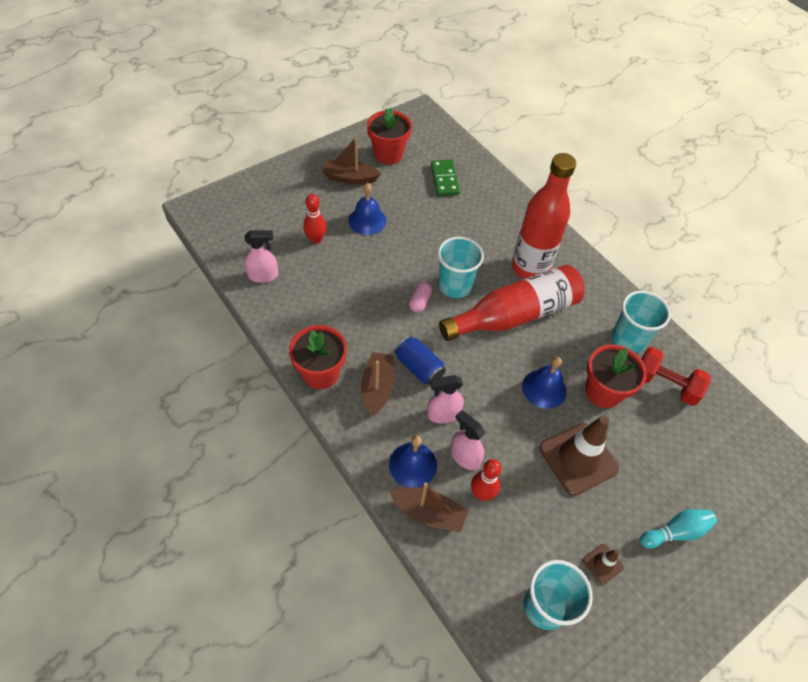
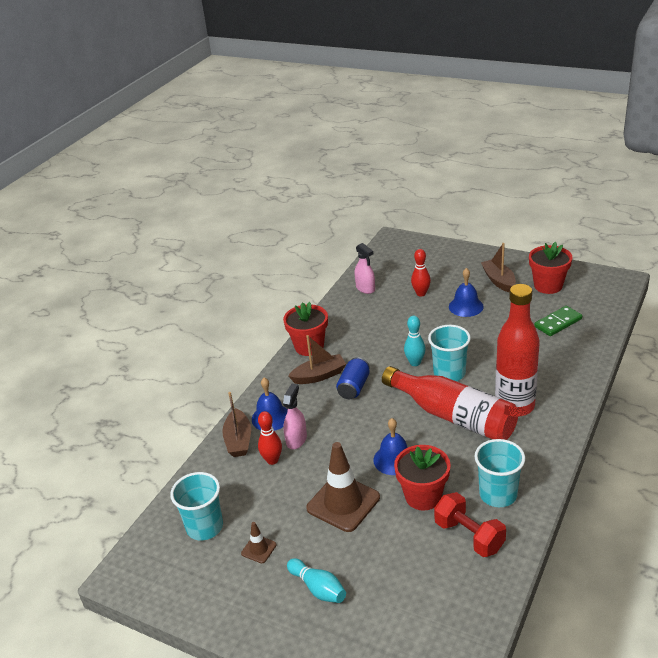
camera: 70 degrees right, 20 degrees down
pink capsule [409,282,432,312] -> turquoise bowling pin [404,316,426,366]
pink spray bottle [427,375,464,424] -> none
red dumbbell [641,347,711,406] -> red dumbbell turned 45 degrees counterclockwise [434,492,506,557]

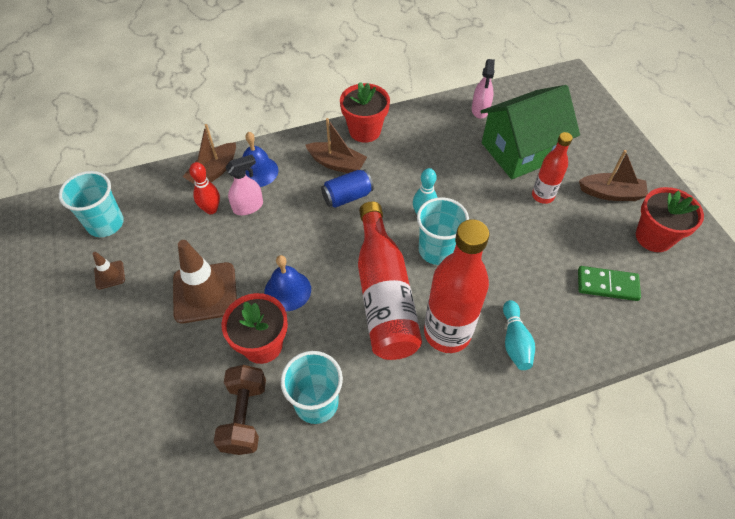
camera: 40 degrees right, 20 degrees up
turquoise bowling pin [287,558,346,603] -> turquoise bowling pin moved to [503,300,535,370]
red bowling pin [411,249,431,297] -> green house [480,85,580,179]
red dumbbell [434,492,506,557] -> brown dumbbell [214,365,266,455]
blue bell [449,268,484,317] -> red bottle [532,132,573,204]
brown boat [481,243,516,292] -> brown boat turned 75 degrees clockwise [579,150,648,201]

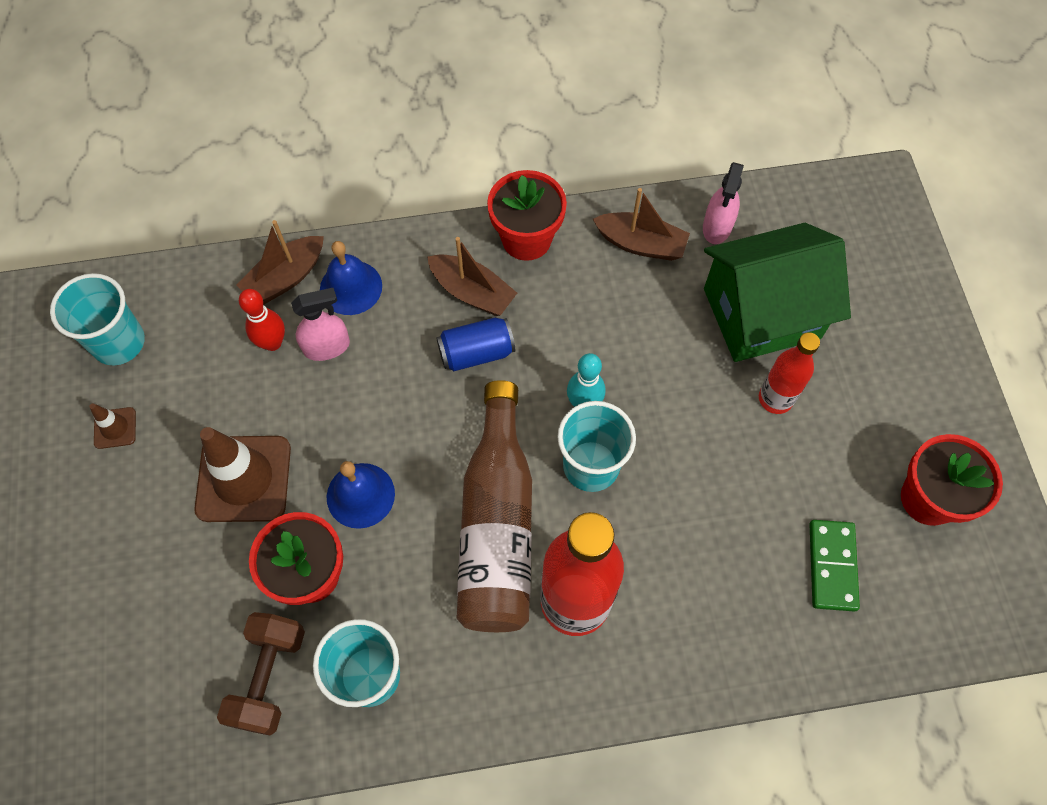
camera: 10 degrees right, 10 degrees up
red bottle [358,201,422,360] -> brown bottle [457,380,532,632]
turquoise bowling pin [503,300,535,370] -> none
green domino [578,266,641,301] -> green domino turned 75 degrees clockwise [809,520,860,612]
brown boat [579,150,648,201] -> brown boat moved to [593,188,690,261]

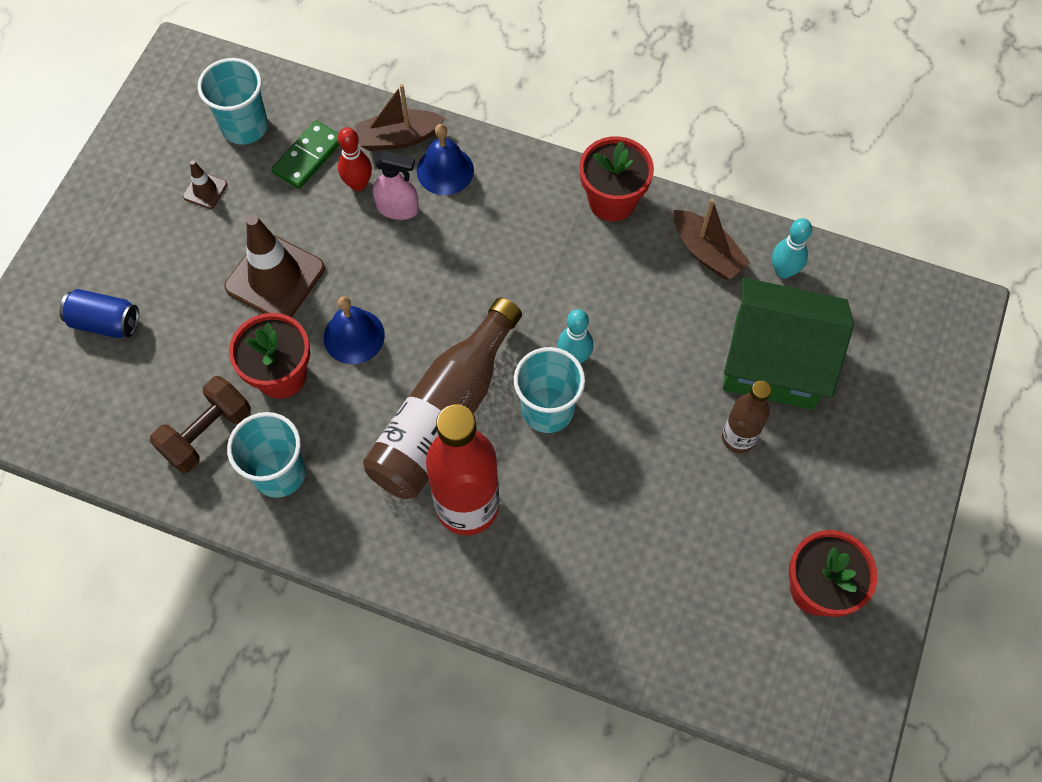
camera: 30 degrees right, 0 degrees up
brown boat [427,237,517,316] -> none
blue can [436,317,515,371] -> blue can moved to [59,289,139,338]
pink spray bottle [703,162,744,244] -> turquoise bowling pin [772,218,812,279]
red bottle [759,332,820,414] -> brown bottle [722,381,771,453]
green domino [809,520,860,612] -> green domino moved to [271,120,339,189]

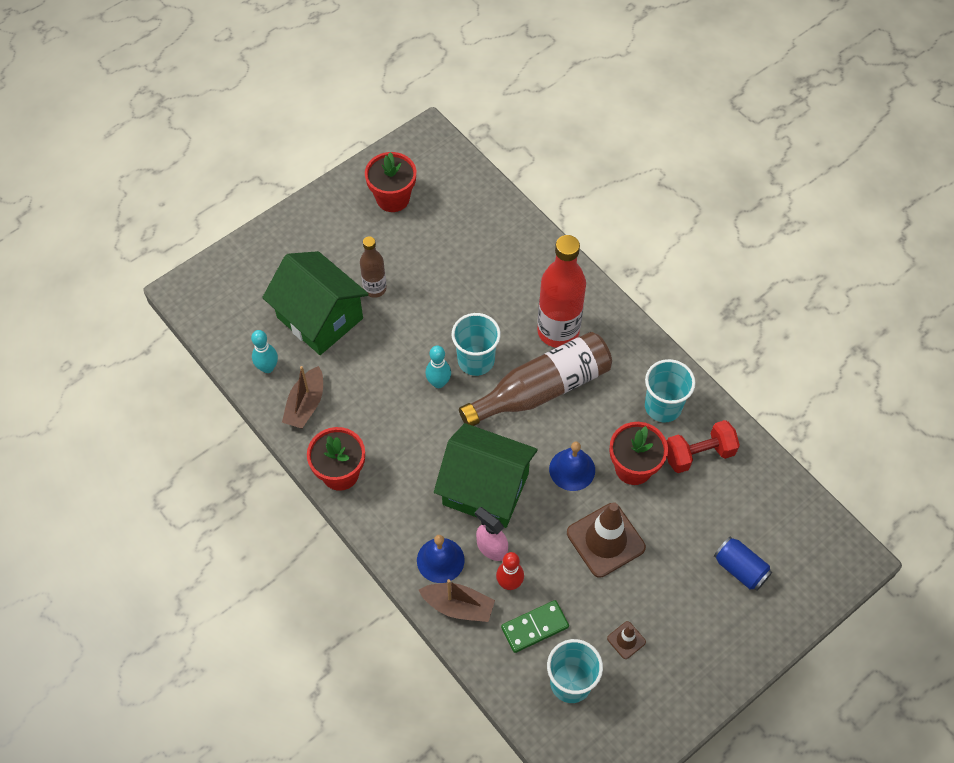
camera: 150 degrees left, 5 degrees down
brown dumbbell [150,376,251,473] -> red dumbbell [667,420,740,473]
brown boat [674,198,750,280] -> brown boat turned 150 degrees counterclockwise [282,366,323,429]
none -> green house [434,423,538,528]

